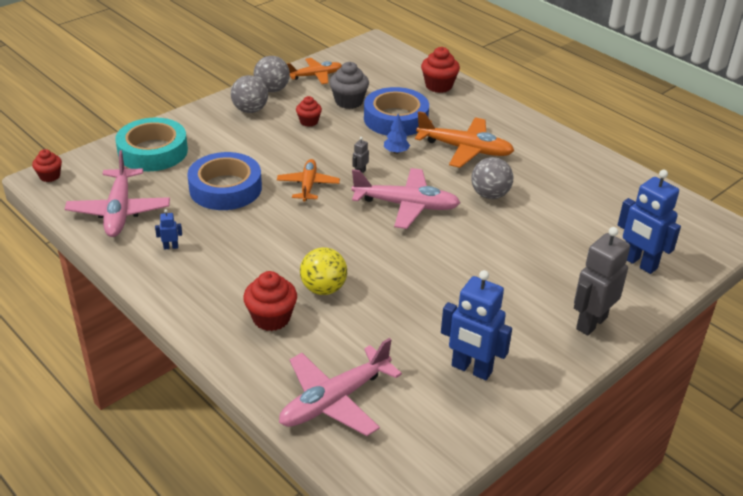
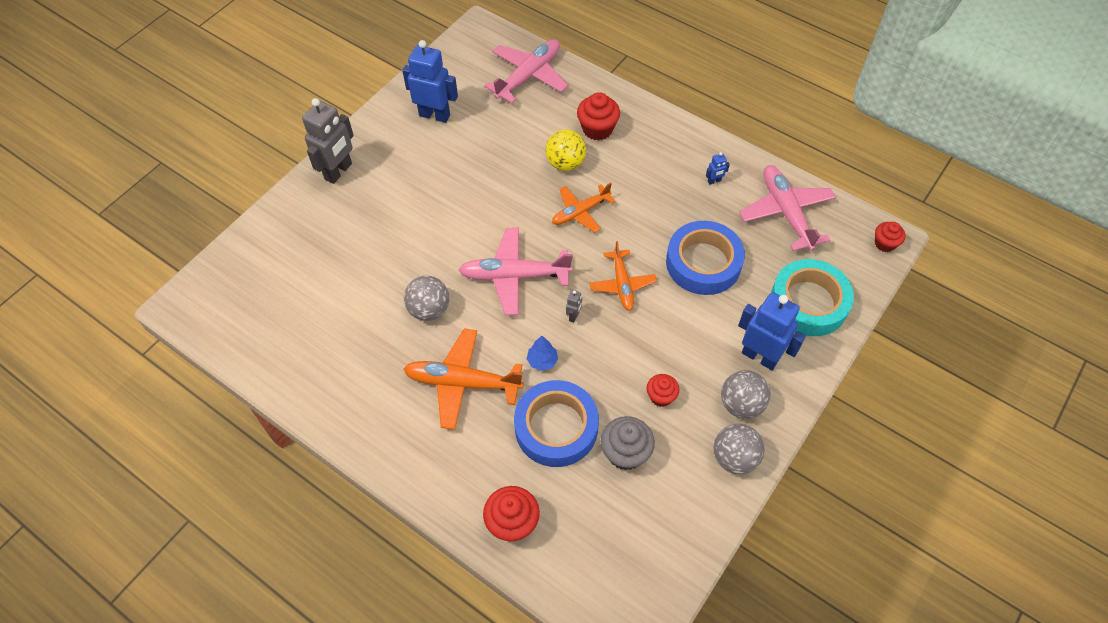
camera: 170 degrees right, 20 degrees up
orange plane [287,58,342,84] -> orange plane moved to [552,183,616,233]
blue robot [618,170,681,274] -> blue robot moved to [738,292,806,370]

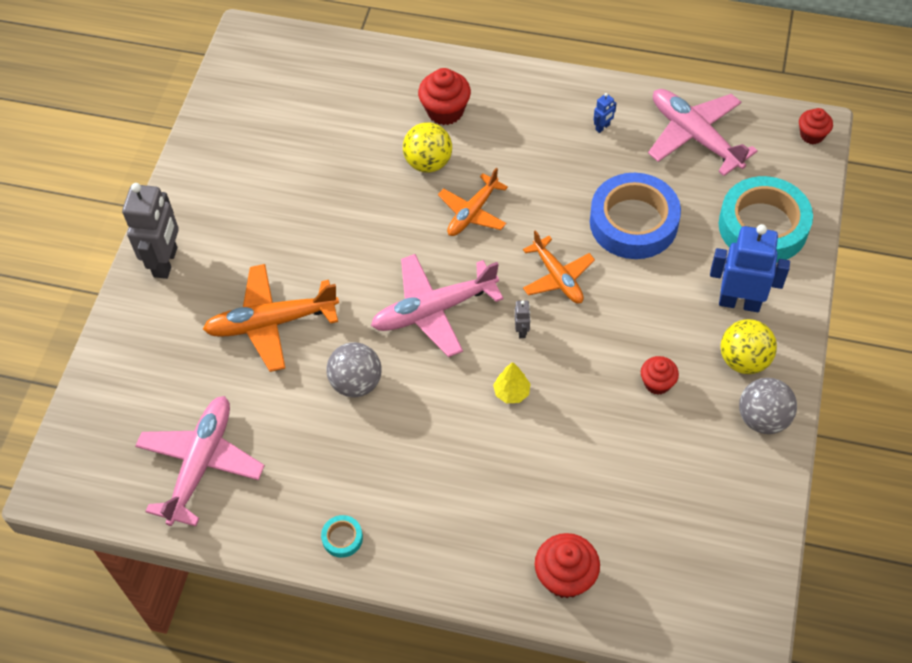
camera: 20 degrees left, 0 degrees up
blue robot [402,40,458,123] -> none
orange plane [403,329,524,430] -> orange plane moved to [203,264,339,372]
pink plane [484,39,568,103] -> pink plane moved to [135,396,265,526]
blue tape [514,380,599,467] -> none
blue tree [527,335,558,371] -> yellow tree [493,362,530,403]
grey cupcake [600,416,655,470] -> none
grey ball [721,370,770,419] -> yellow ball [720,319,777,374]
none -> turquoise tape [321,515,363,558]

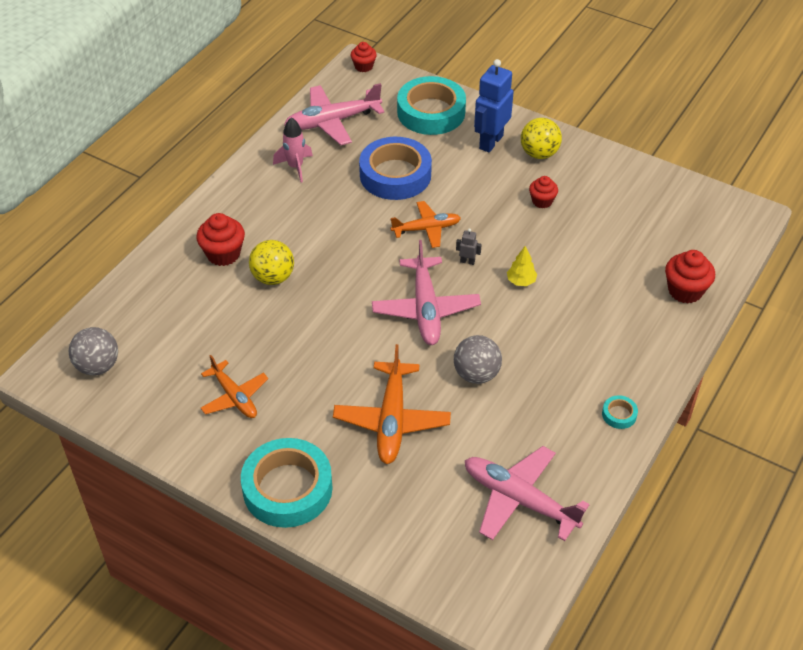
camera: 75 degrees left, 10 degrees down
grey robot [122,183,179,279] -> turquoise tape [241,438,333,528]
orange plane [438,168,508,236] -> orange plane moved to [200,355,268,418]
blue robot [594,93,617,133] -> pink rocket [273,117,313,183]
grey ball [739,378,797,434] -> grey ball moved to [69,327,118,375]

